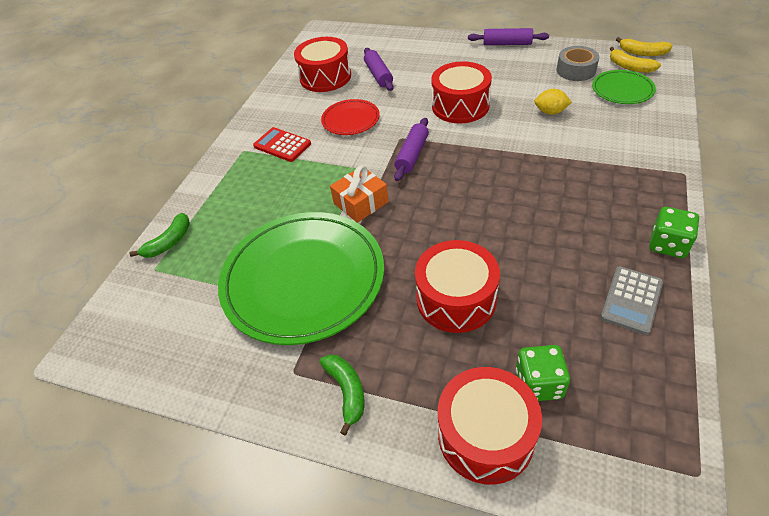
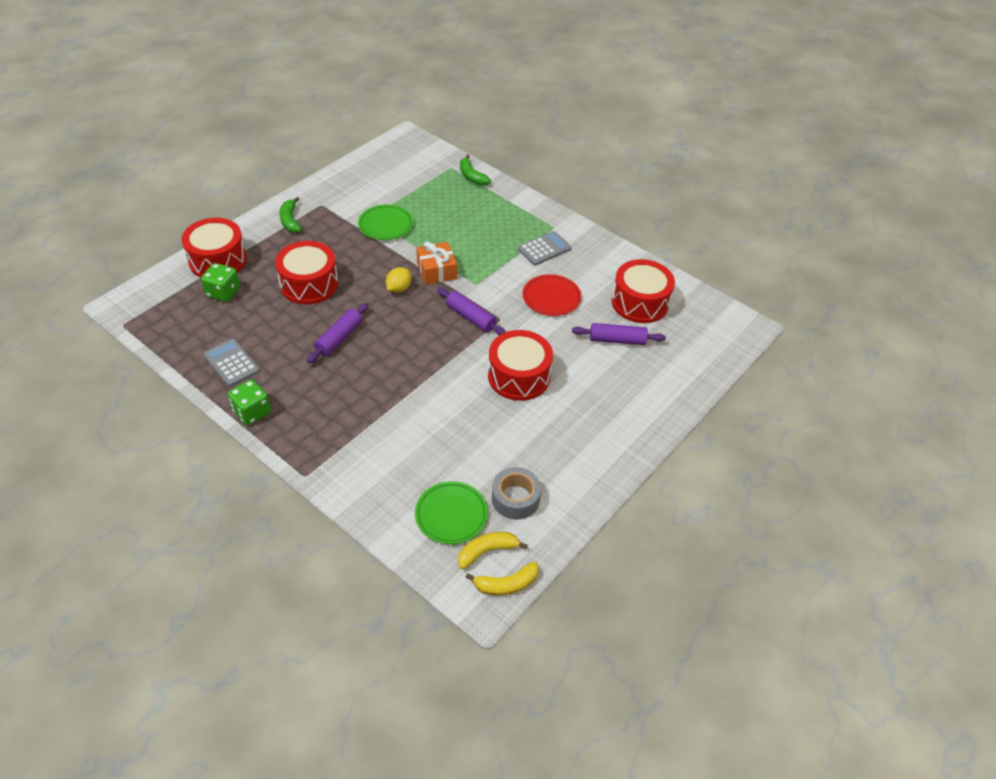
camera: 105 degrees right, 0 degrees up
green plate [218,212,384,345] -> green plate [358,204,413,240], size x0.47
red calculator [253,127,311,162] -> grey calculator [518,231,571,266]
green banana [320,354,364,435] -> green banana turned 75 degrees clockwise [279,197,301,233]
purple rolling pin [468,28,549,45] -> purple rolling pin moved to [307,303,369,363]
yellow lemon [534,89,572,115] -> yellow lemon moved to [386,267,412,293]
yellow banana [616,37,672,56] -> yellow banana turned 150 degrees counterclockwise [465,561,539,596]

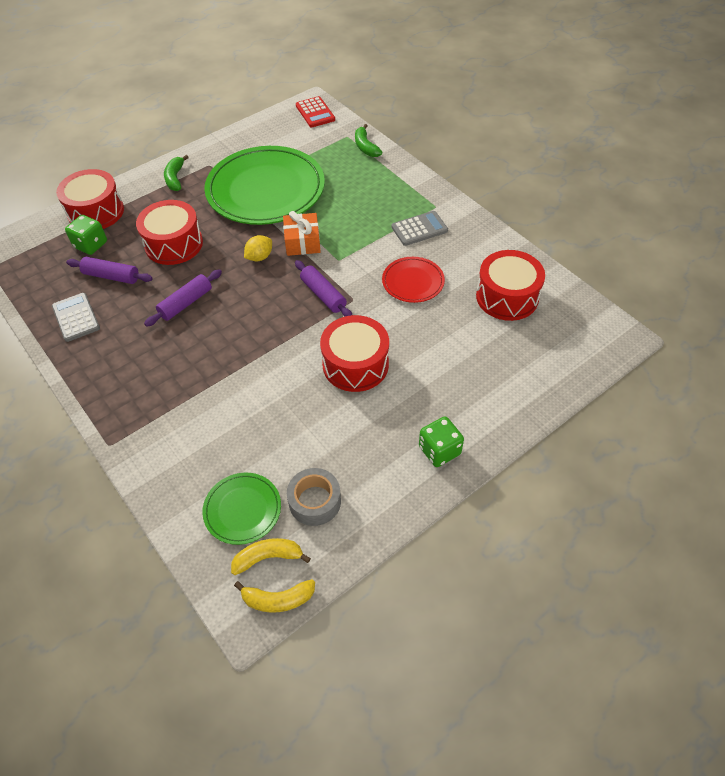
camera: 15 degrees right, 5 degrees up
green dice [228,379,271,425] -> green dice moved to [419,416,464,467]
green plate [358,204,413,240] -> green plate [204,146,325,225], size x2.14
purple rolling pin [572,323,666,345] -> purple rolling pin moved to [66,257,153,284]
none -> red calculator [296,96,335,127]

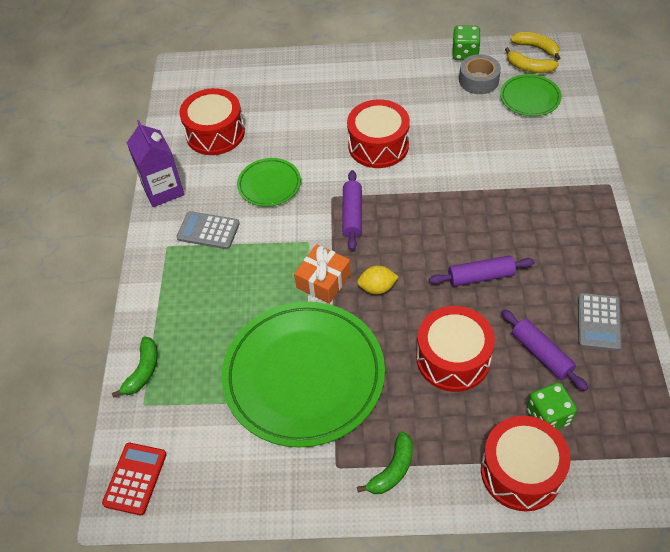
camera: 140 degrees left, 0 degrees up
red plate [382,257,445,303] -> green plate [237,158,301,207]
green dice [419,416,464,467] -> green dice moved to [452,25,481,60]
none -> purple carton [127,120,184,207]

